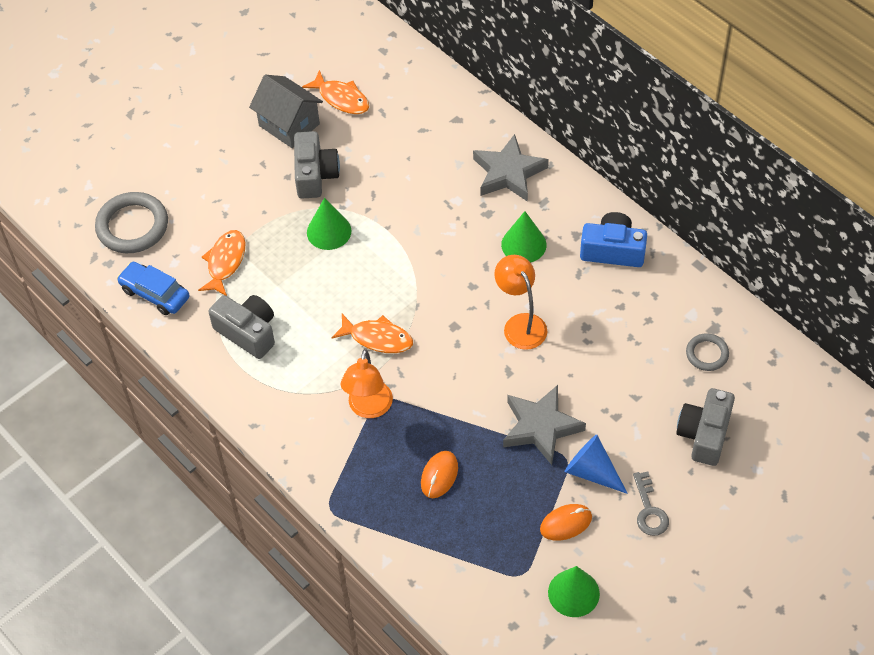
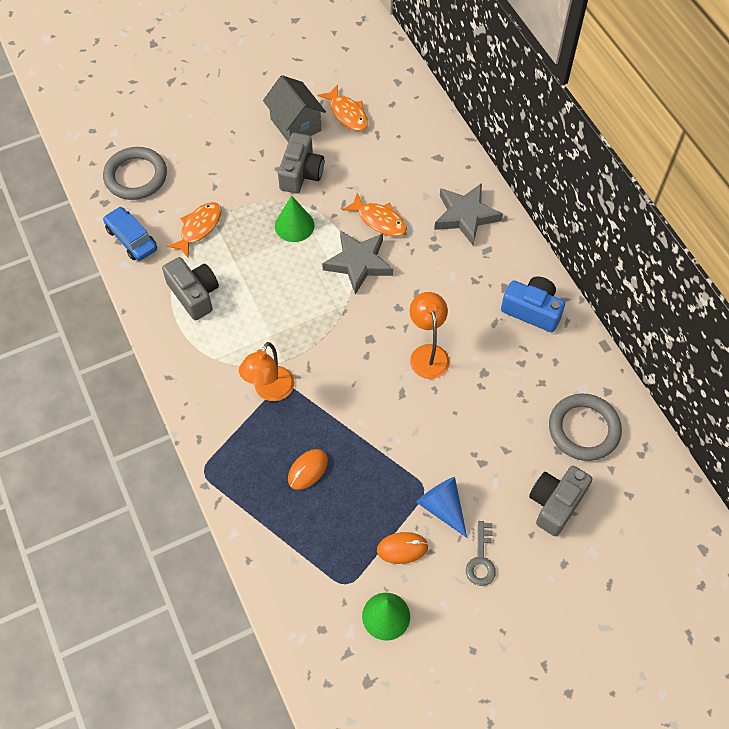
camera: 15 degrees right, 5 degrees up
orange fish [332,314,413,353] -> orange fish moved to [342,193,407,236]
green cone [501,211,547,263] -> none
grey star [503,385,586,465] -> grey star moved to [322,230,393,295]
grey ring [686,333,729,371] -> grey ring [549,394,622,461], size x1.81

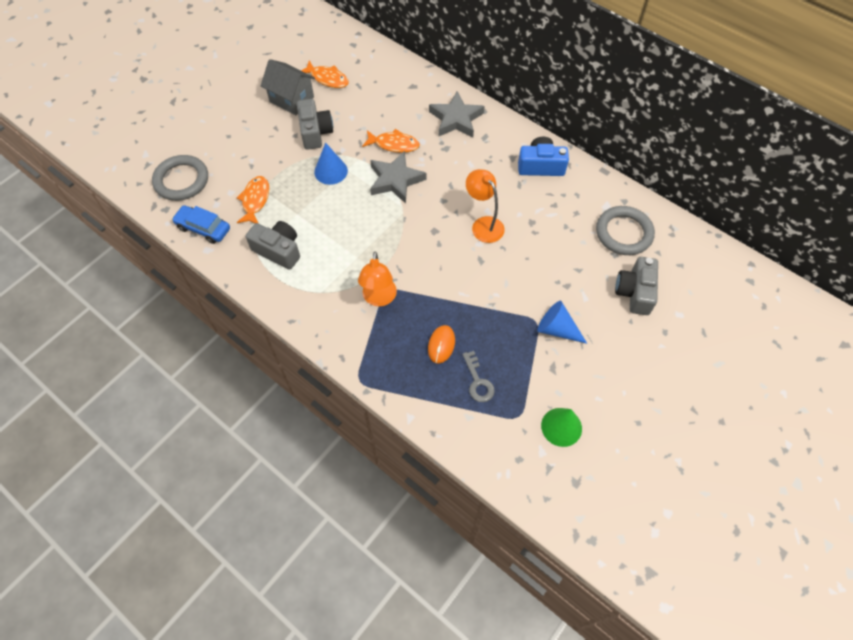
camera: 25 degrees left, 0 degrees up
green cone [275,195,314,242] -> blue cone [314,143,348,185]
orange mouse [377,532,429,564] -> none
grey key [466,521,496,586] -> grey key moved to [462,351,495,402]

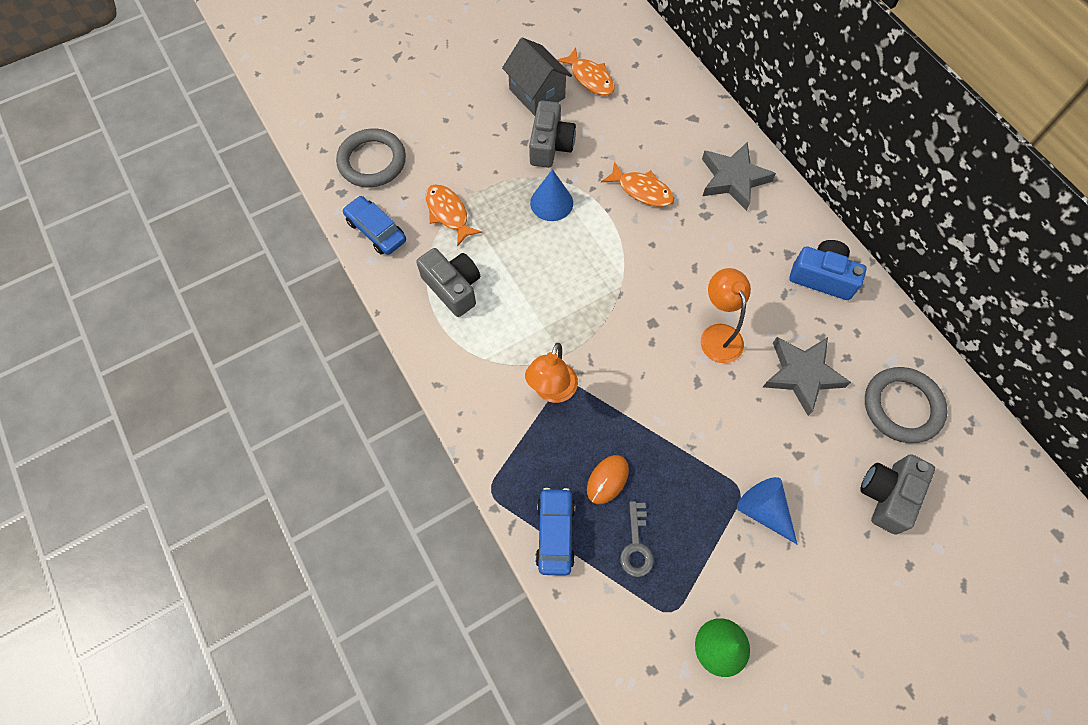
camera: 20 degrees right, 5 degrees up
orange fish [237,176,269,223] -> orange fish turned 60 degrees counterclockwise [426,184,482,246]
grey star [370,151,426,203] -> grey star moved to [763,337,851,416]
none -> blue car [535,488,575,576]

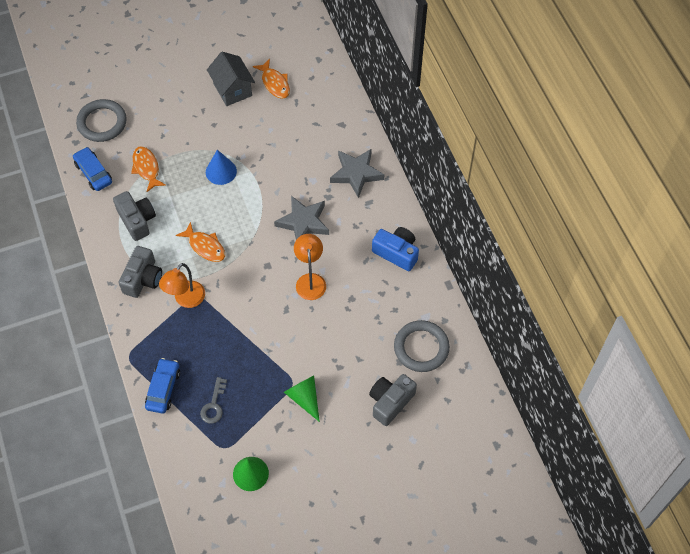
camera: 10 degrees right, 5 degrees down
grey camera [529,100,576,168] -> grey camera moved to [119,246,162,298]
orange mouse [587,455,629,504] -> none
orange fish [601,162,674,207] -> orange fish moved to [176,221,225,262]
blue cone [737,477,798,545] -> green cone [284,375,320,422]
grey star [763,337,851,416] -> grey star moved to [274,196,329,240]

